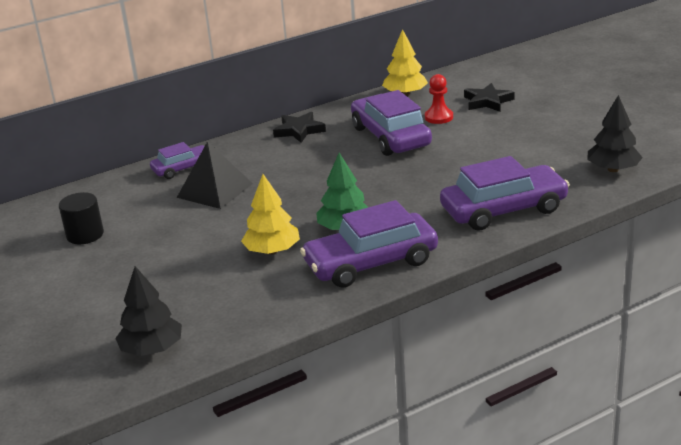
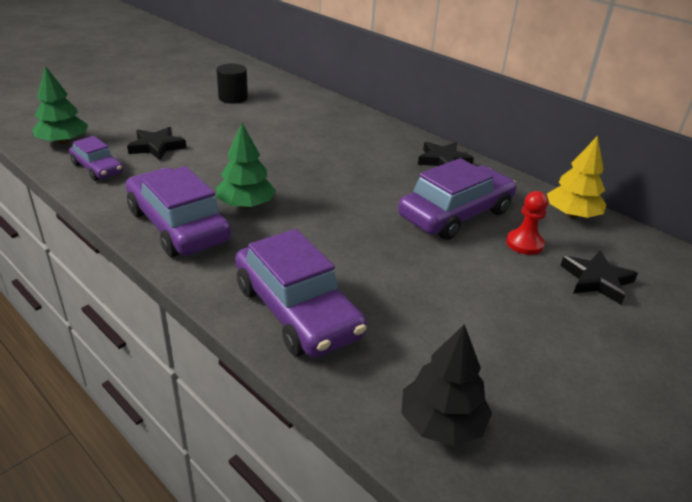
camera: 70 degrees right, 5 degrees up
black tree [115,266,182,356] -> green tree [32,66,88,145]
purple car [150,142,205,179] -> purple car moved to [69,136,123,181]
black pyramid [177,141,253,209] -> none
yellow tree [241,174,300,255] -> none
none -> black star [127,127,186,160]

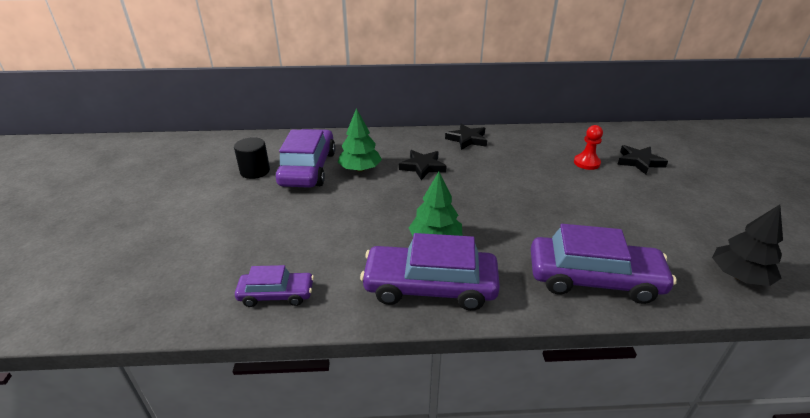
camera: 45 degrees left, 0 degrees up
green tree [32,66,88,145] -> green tree moved to [338,108,382,172]
black star [127,127,186,160] -> black star moved to [399,150,447,180]
purple car [398,158,517,240] -> purple car moved to [275,129,336,188]
yellow tree [547,136,606,218] -> none

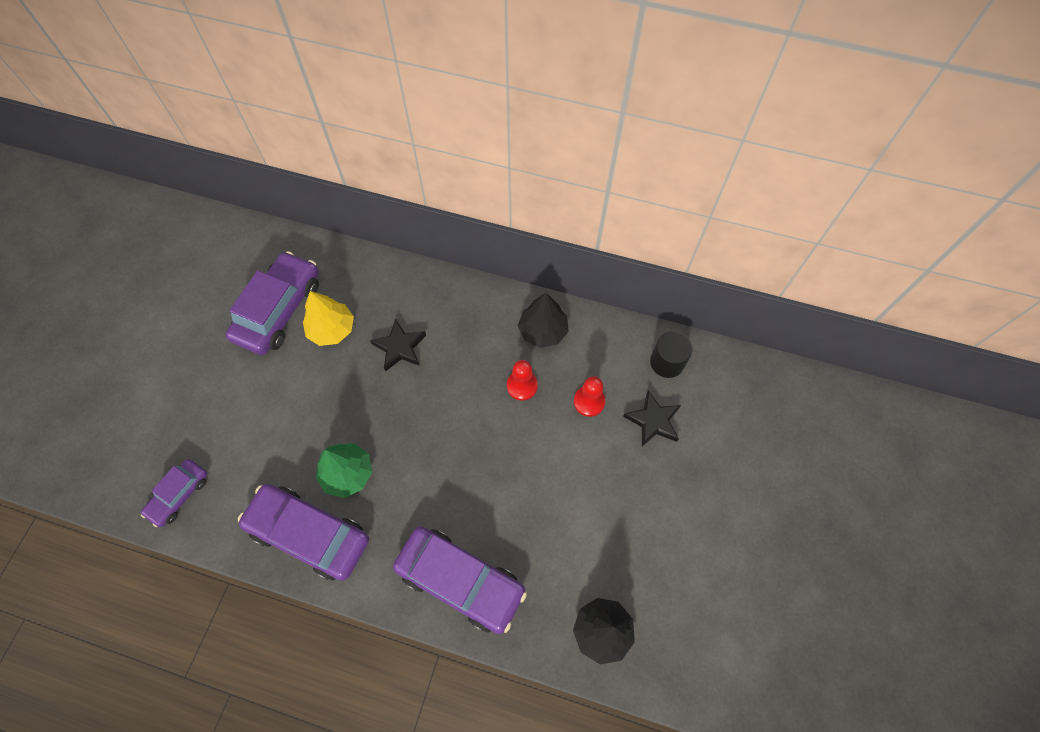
camera: 20 degrees right, 30 degrees up
black cylinder [234,137,270,179] -> black cylinder moved to [650,332,693,378]
purple car [235,265,314,307] -> purple car turned 105 degrees clockwise [141,459,208,527]
green tree [338,108,382,172] -> yellow tree [303,291,354,346]
black star [445,124,487,150] -> none
none -> red pawn [507,360,538,400]
none -> black tree [518,293,569,348]

